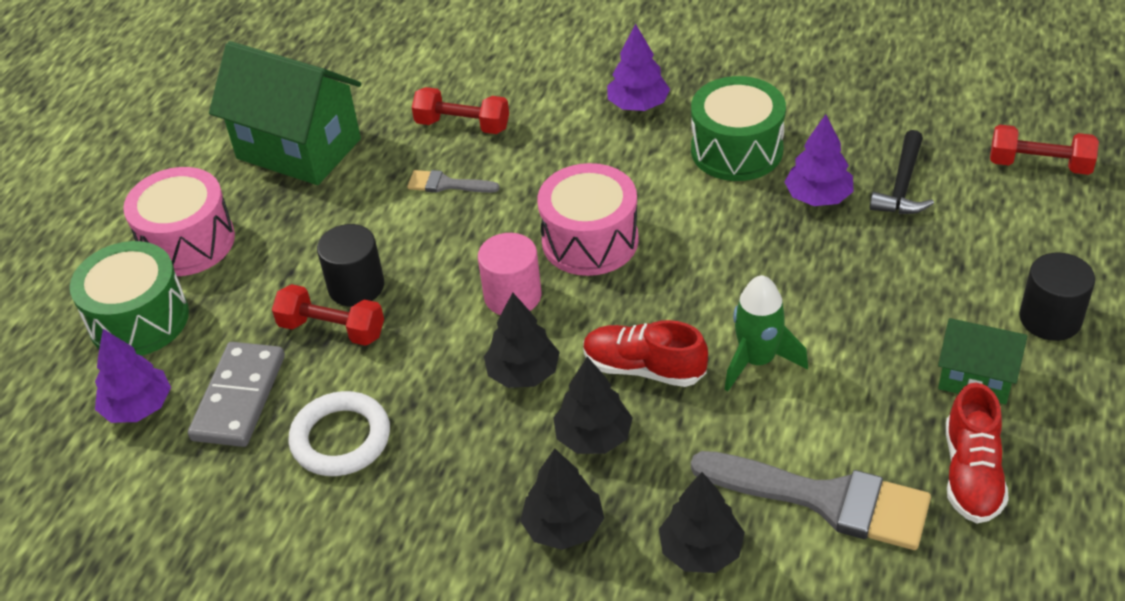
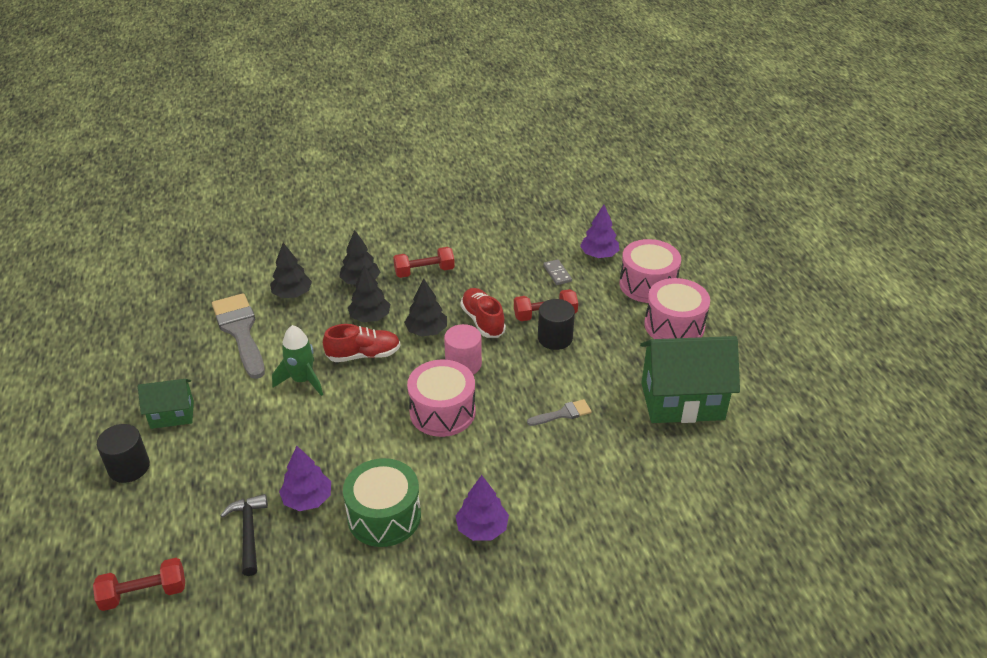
camera: 145 degrees right, 5 degrees down
green drum [70,241,189,356] -> pink drum [619,239,681,303]
grey domino [188,342,285,447] -> grey domino [543,259,572,285], size x0.53
white ring [288,391,390,476] -> none
red dumbbell [412,87,509,134] -> red dumbbell moved to [393,247,455,278]
grey brush [691,451,931,550] -> grey brush turned 75 degrees clockwise [212,293,265,379]
red shoe [946,383,1009,524] -> red shoe moved to [460,288,506,338]

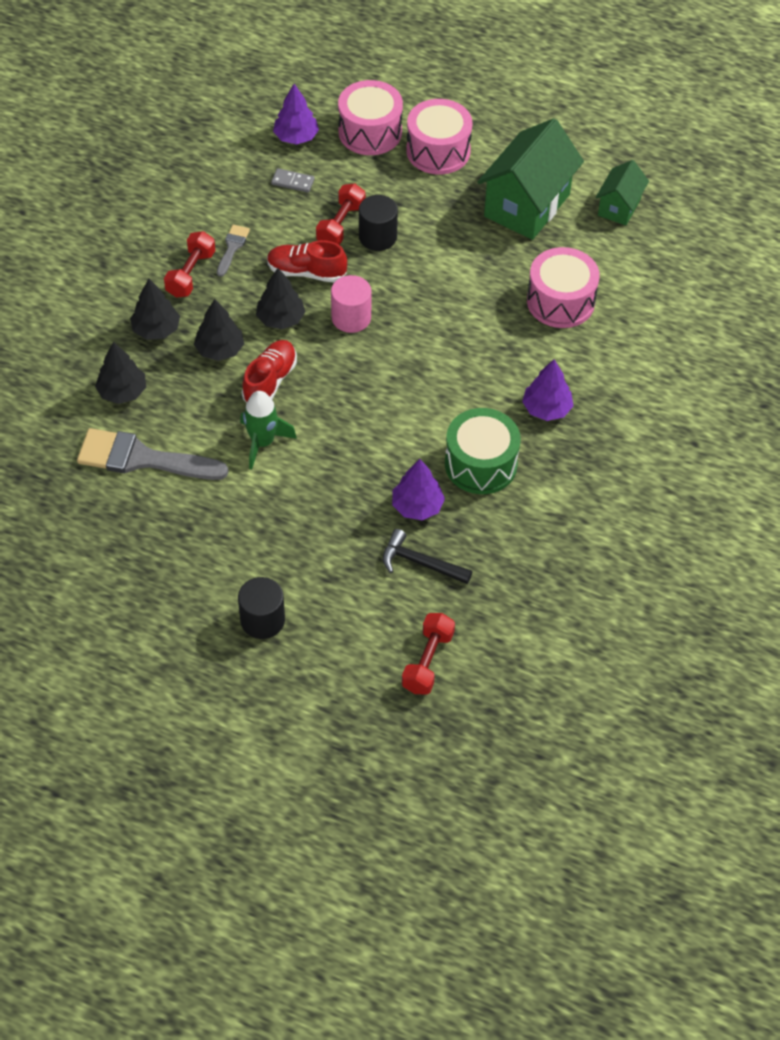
camera: 55 degrees left, 15 degrees up
green house [138,379,194,429] -> green house moved to [596,160,649,225]
pink drum [407,360,476,437] -> pink drum moved to [527,247,600,328]
grey brush [527,399,592,426] -> grey brush moved to [217,225,250,277]

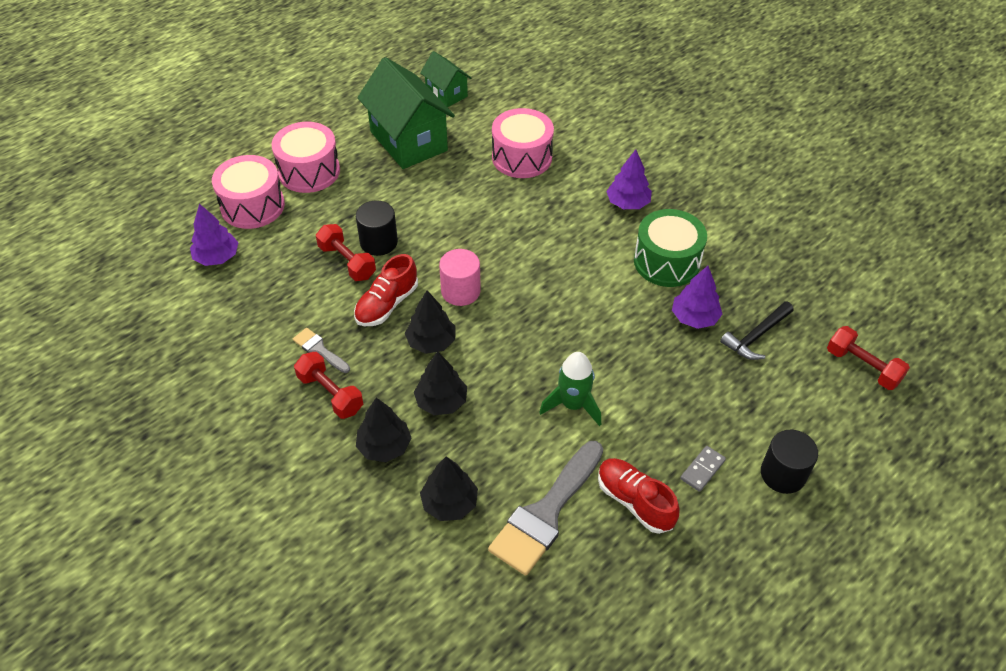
camera: 65 degrees left, 5 degrees down
red shoe [242,340,297,403] -> red shoe moved to [598,458,680,534]
grey domino [271,168,315,193] -> grey domino moved to [680,446,726,492]

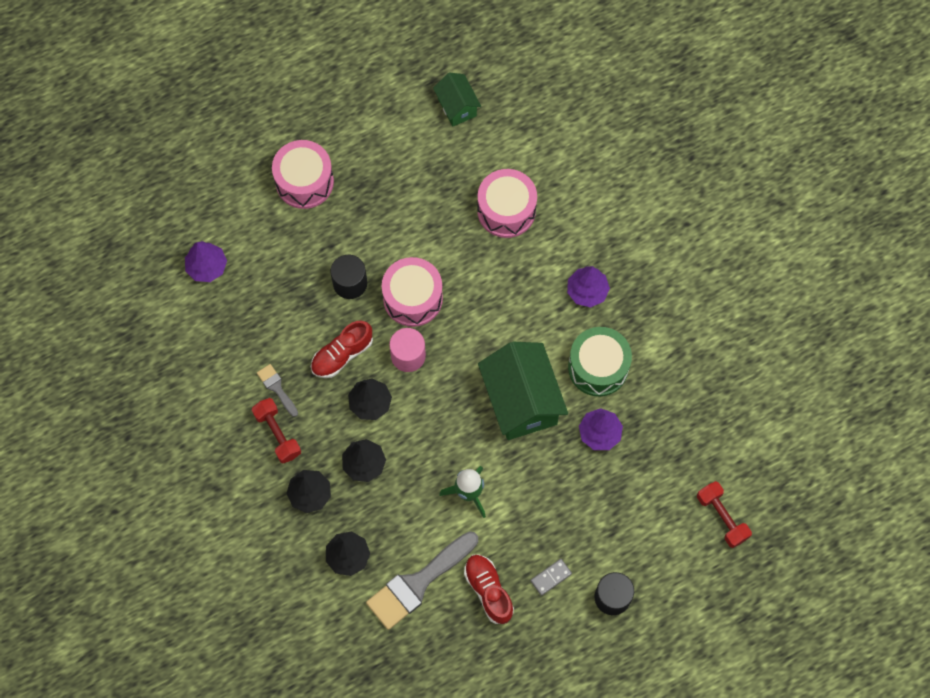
camera: 15 degrees right, 20 degrees up
pink drum [212,155,285,229] -> pink drum moved to [382,257,443,327]
red dumbbell [316,224,376,281] -> none
green house [357,57,455,169] -> green house moved to [478,342,568,440]
black hammer [720,301,794,360] -> none

